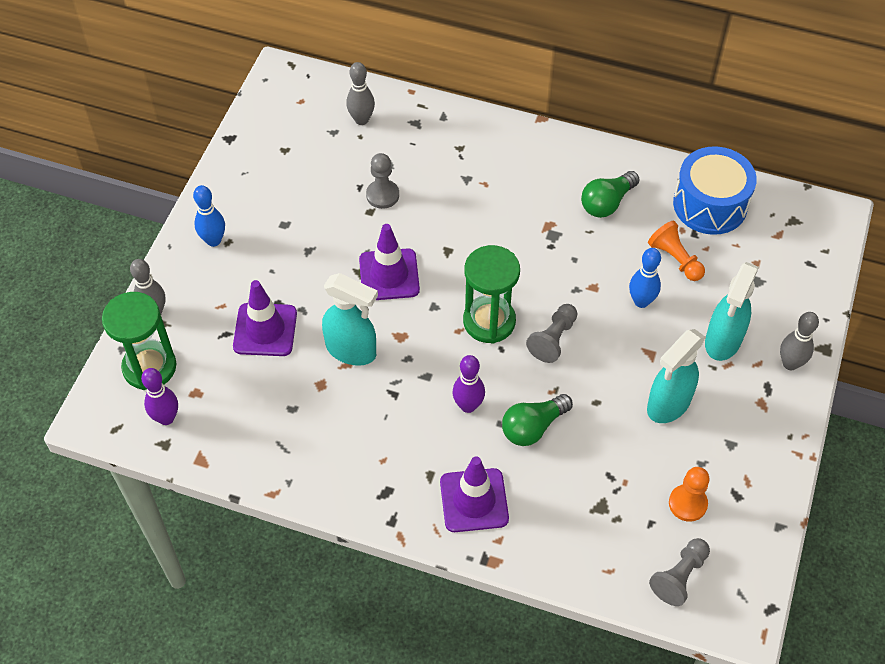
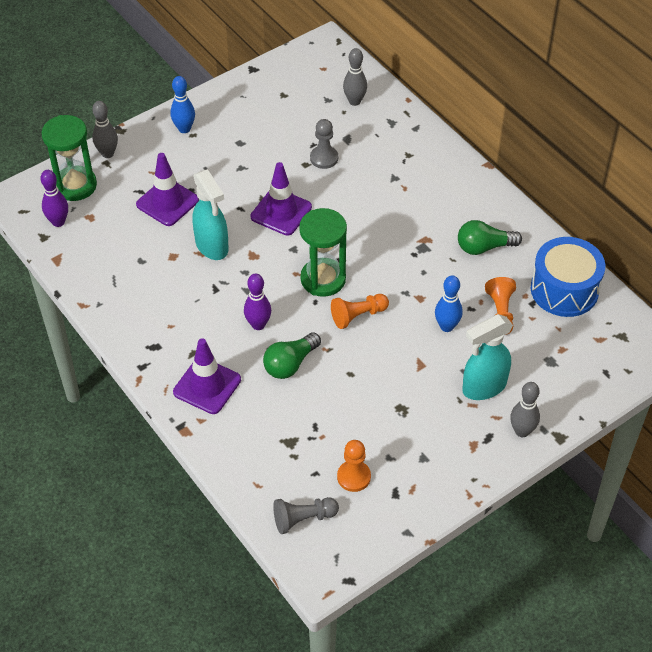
camera: 35 degrees right, 5 degrees down
green light bulb [502,394,573,446] -> green light bulb turned 45 degrees counterclockwise [263,332,321,379]
grey pawn [526,304,577,363] -> orange pawn [331,294,389,329]
turquoise spray bottle [647,329,706,423] -> none

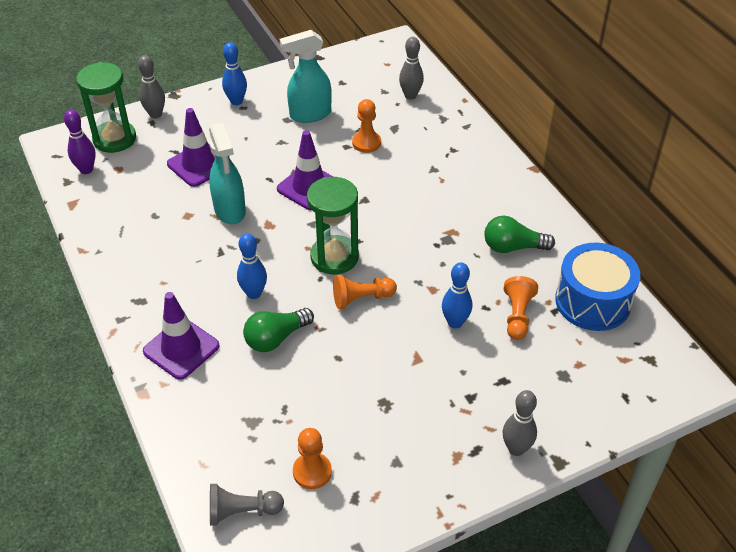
camera: 10 degrees right, 5 degrees down
purple bowling pin [244,274,271,330] -> blue bowling pin [237,233,267,299]
grey pawn [310,119,338,169] -> orange pawn [352,99,381,153]
turquoise spray bottle [462,314,513,400] -> turquoise spray bottle moved to [280,30,332,123]

